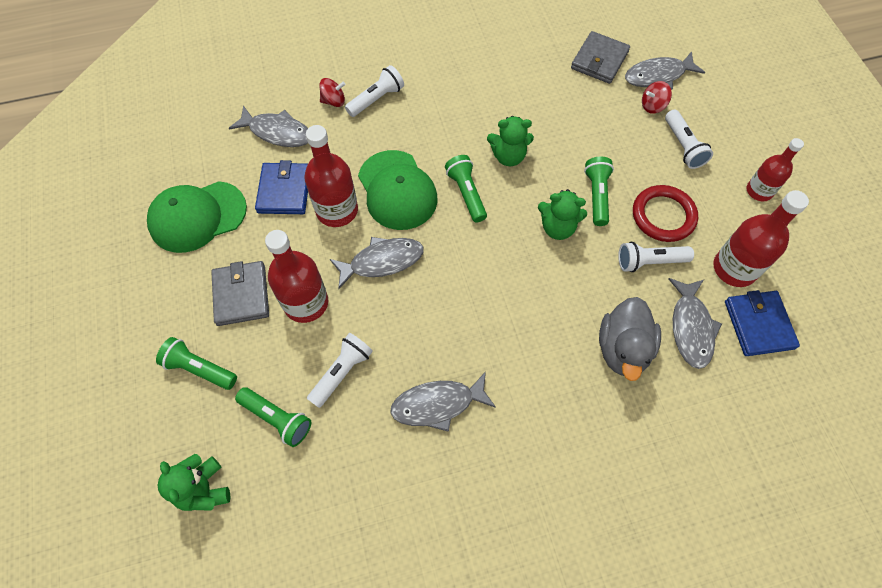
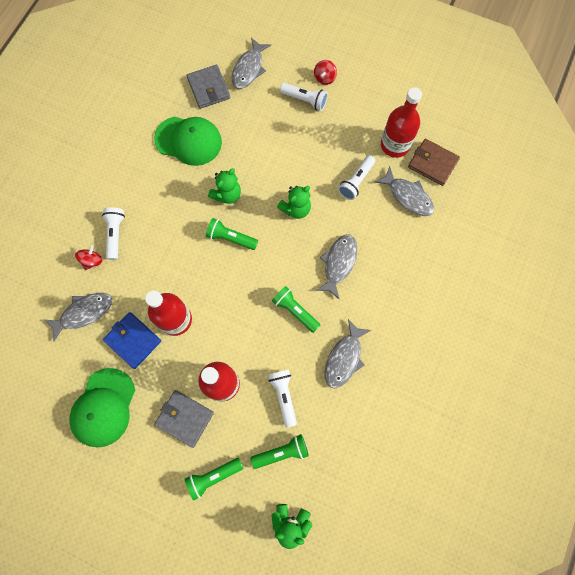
camera: 50 degrees left, 10 degrees up
grey fish [330,237,424,289] -> grey fish moved to [316,234,357,299]
green cap [358,150,438,230] -> green cap moved to [154,117,222,166]
green flashlight [584,157,614,226] -> green flashlight moved to [272,286,320,333]
grey duck [599,297,661,381] -> none
red ring [633,185,698,242] -> none
red spinning top [642,81,672,114] -> red spinning top moved to [314,60,337,85]
blue wallet [725,290,800,356] -> brown wallet [408,139,460,186]
red bottle [747,138,804,201] -> none

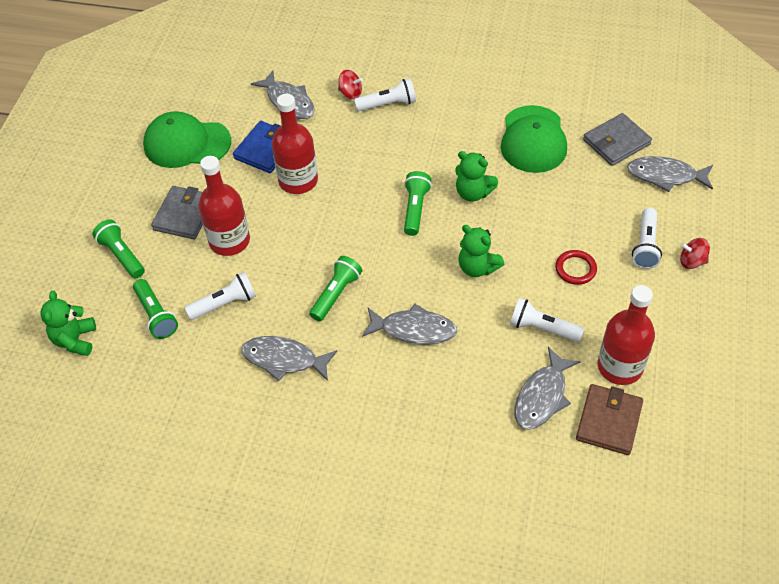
camera: 80 degrees right, 20 degrees down
none -> red ring [555,250,597,285]

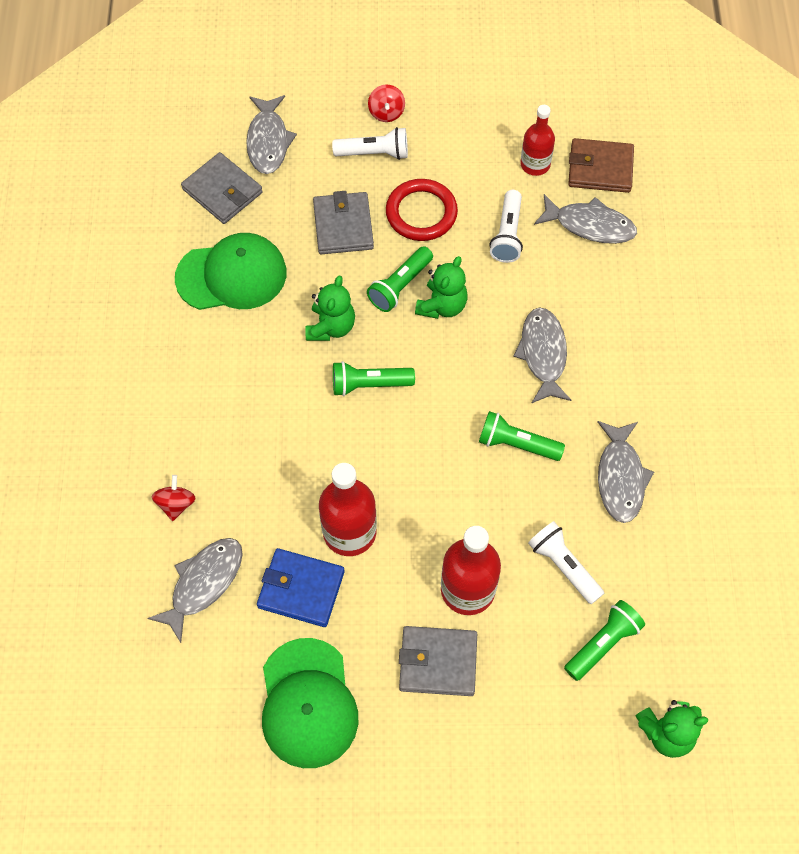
camera: 105 degrees left, 10 degrees up
green flashlight [92,219,145,278] -> green flashlight moved to [367,246,433,312]
white flashlight [354,78,416,111] -> none
red ring [555,250,597,285] -> red ring [386,179,458,241], size x1.56
red bottle [598,285,655,385] -> red bottle [520,105,555,176], size x0.65
none -> grey wallet [313,191,374,254]

